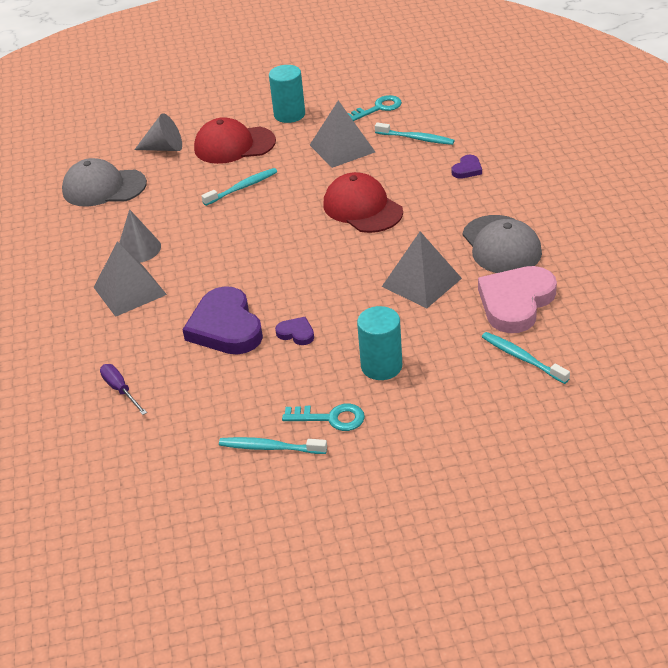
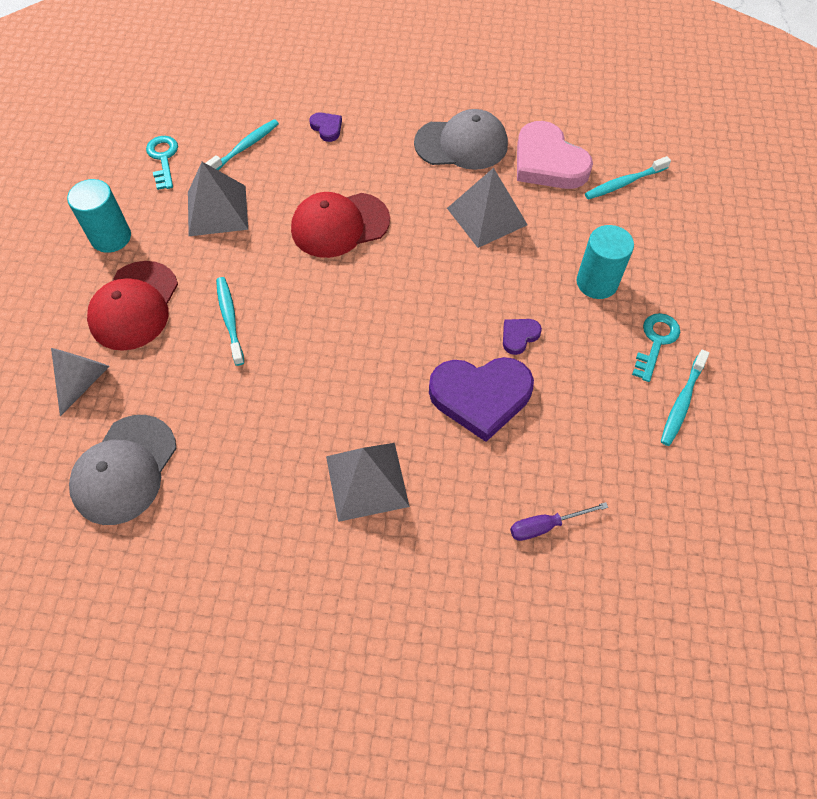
camera: 75 degrees left, 20 degrees up
grey cone [119,209,161,262] -> none

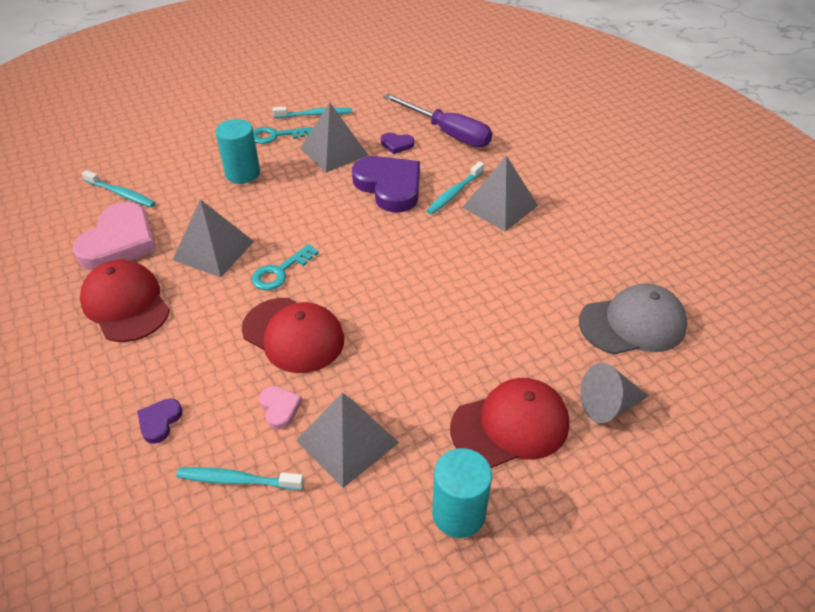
camera: 125 degrees left, 15 degrees down
turquoise key [146,136,178,190] -> turquoise key moved to [252,244,319,290]
turquoise toothbrush [216,277,244,366] -> turquoise toothbrush moved to [426,162,484,214]
grey cap [414,109,508,170] -> red cap [80,260,170,342]
purple heart [503,319,542,355] -> purple heart moved to [381,133,414,154]
purple screwdriver [510,502,608,541] -> purple screwdriver [383,94,492,147], size x1.92
none -> pink heart [259,386,302,429]
none -> grey pyramid [300,102,368,173]

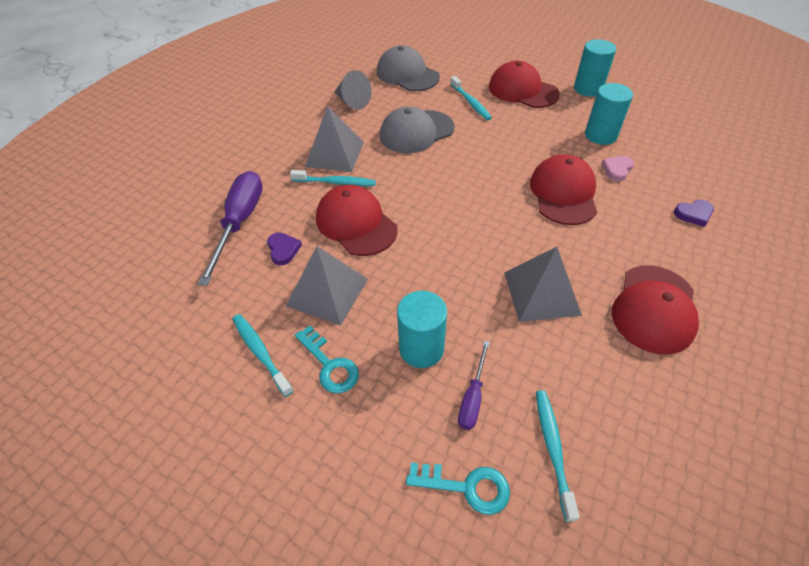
camera: 120 degrees left, 5 degrees up
pink heart [73,202,156,270] -> none
turquoise toothbrush [176,467,304,490] -> turquoise toothbrush moved to [450,76,492,120]
turquoise key [252,244,319,290] -> turquoise key moved to [406,462,510,515]
grey pyramid [296,393,399,488] -> turquoise cylinder [585,83,633,145]
purple heart [352,156,420,213] -> red cap [316,185,398,256]
grey cone [580,362,649,423] -> grey cone moved to [335,70,371,110]
none -> grey cap [380,106,455,154]
none -> purple screwdriver [458,341,490,430]

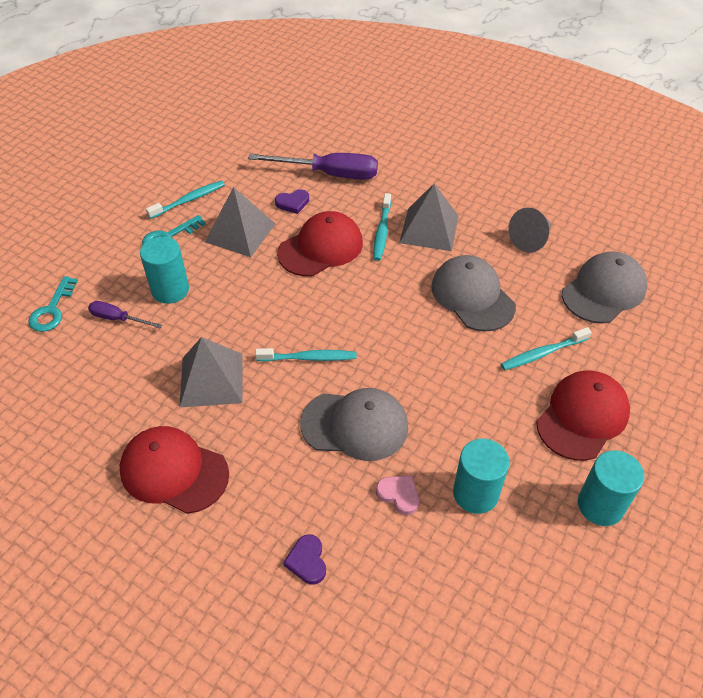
camera: 90 degrees right, 0 degrees up
red cap [530,154,597,225] -> grey cap [300,388,408,461]
turquoise toothbrush [536,390,580,522] -> turquoise toothbrush moved to [255,348,357,362]

